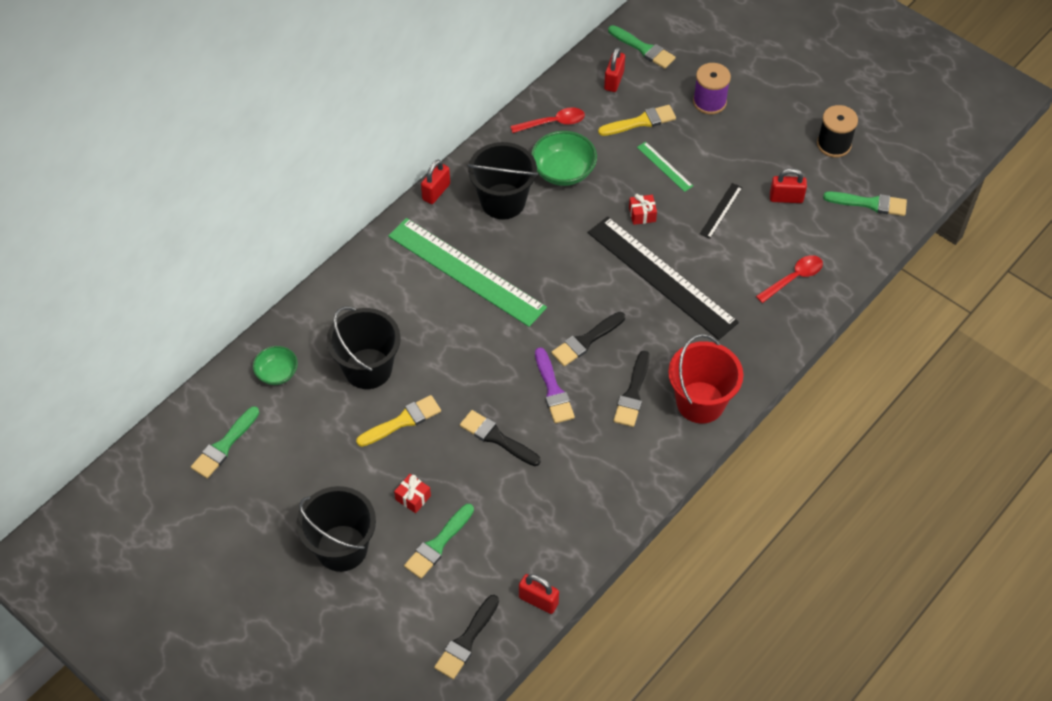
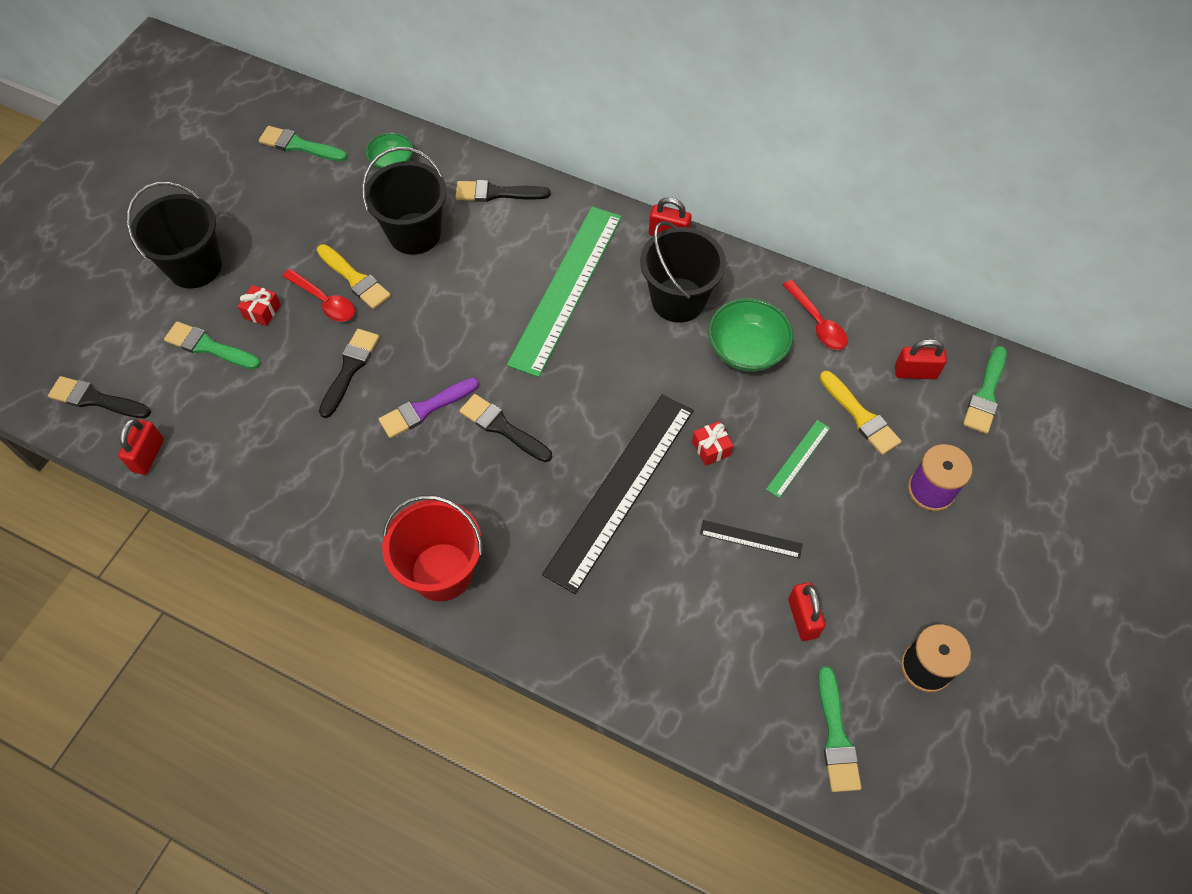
camera: 75 degrees right, 5 degrees up
black brush [614,351,650,427] -> black brush moved to [455,180,550,202]
red spoon [756,255,823,303] -> red spoon moved to [282,269,355,322]

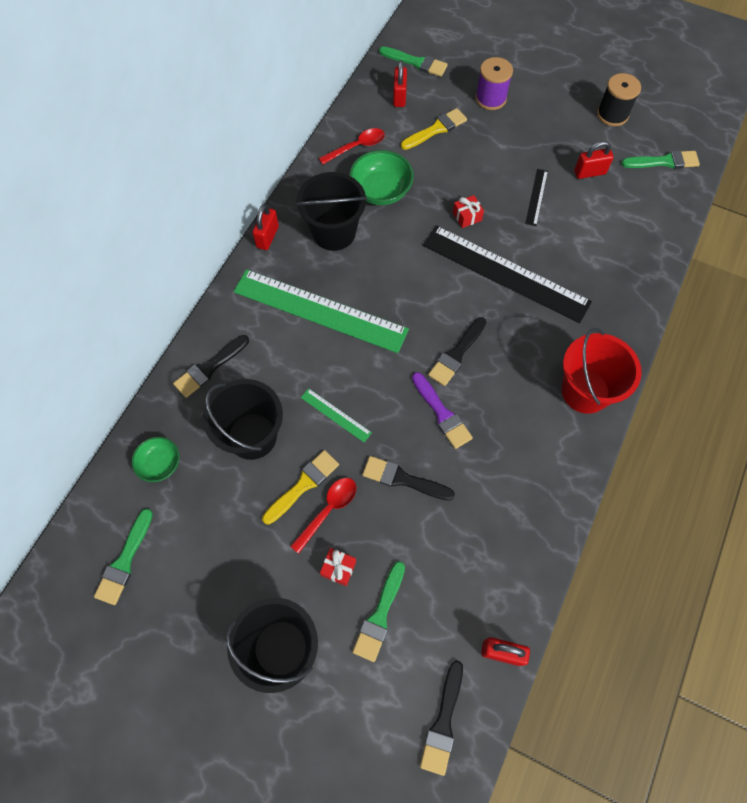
camera: 90 degrees left, 5 degrees up
black brush [455,180,550,202] -> black brush turned 45 degrees clockwise [173,335,249,398]
green ruler [766,420,830,498] -> green ruler moved to [301,388,372,442]

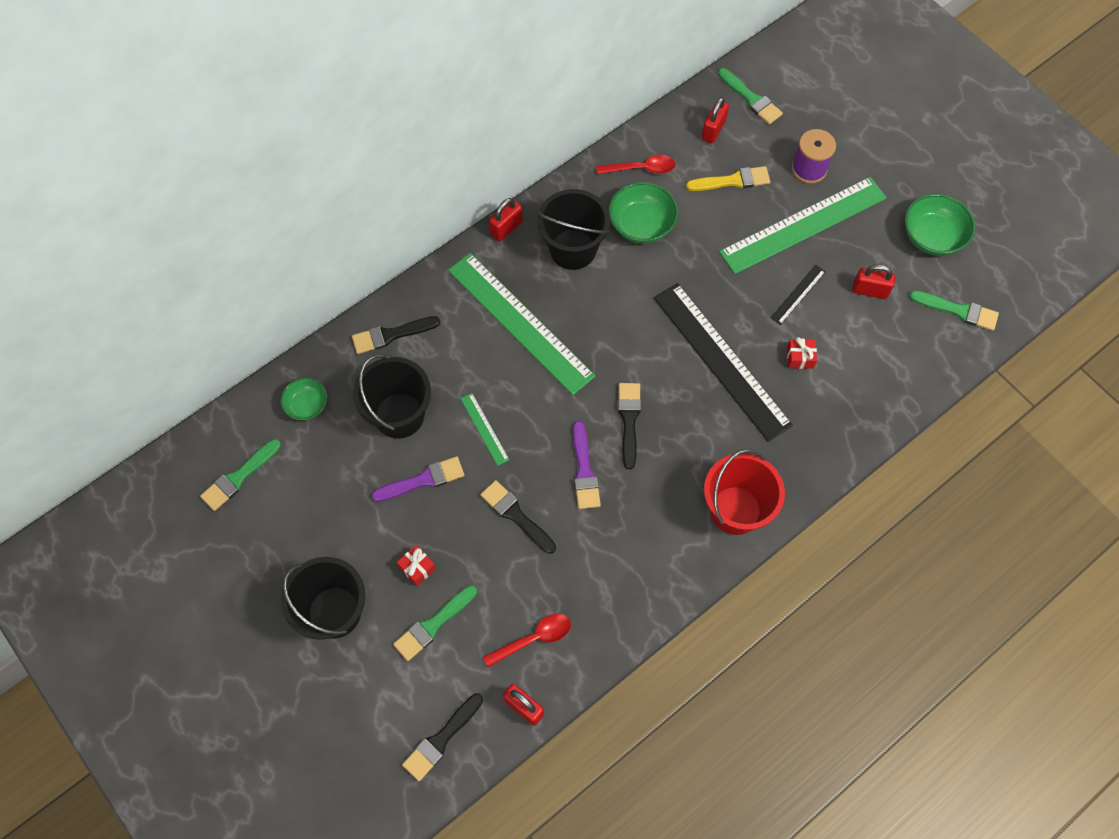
camera: 25 degrees right, 0 degrees up
yellow brush [262,450,339,525] -> purple brush [372,456,464,502]
red spoon [290,478,356,554] -> red spoon moved to [483,614,571,667]
black brush [428,317,486,386] -> black brush turned 120 degrees clockwise [618,383,641,469]
red gift [453,195,484,228] -> red gift moved to [787,337,817,369]
black spool [597,73,641,126] -> green bowl [905,194,975,256]
none -> green ruler [719,177,887,274]

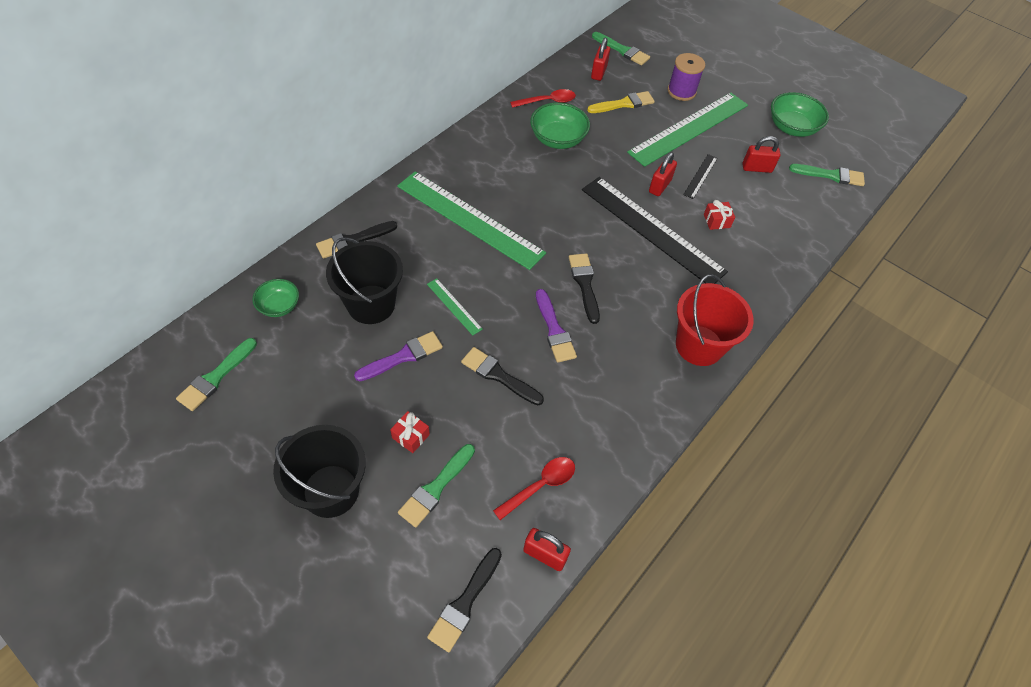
camera: 15 degrees left, 10 degrees down
red padlock [489,198,523,242] -> red padlock moved to [649,152,677,196]
black bucket [537,189,610,270] -> none

